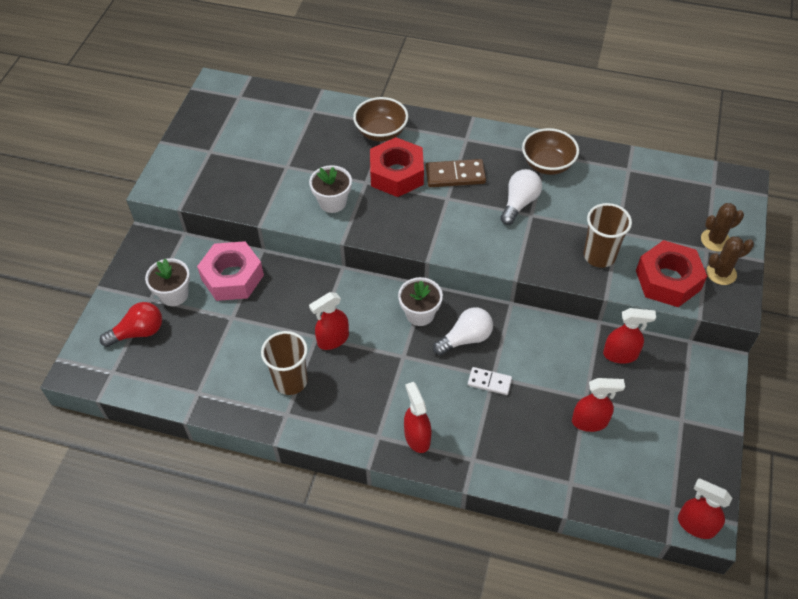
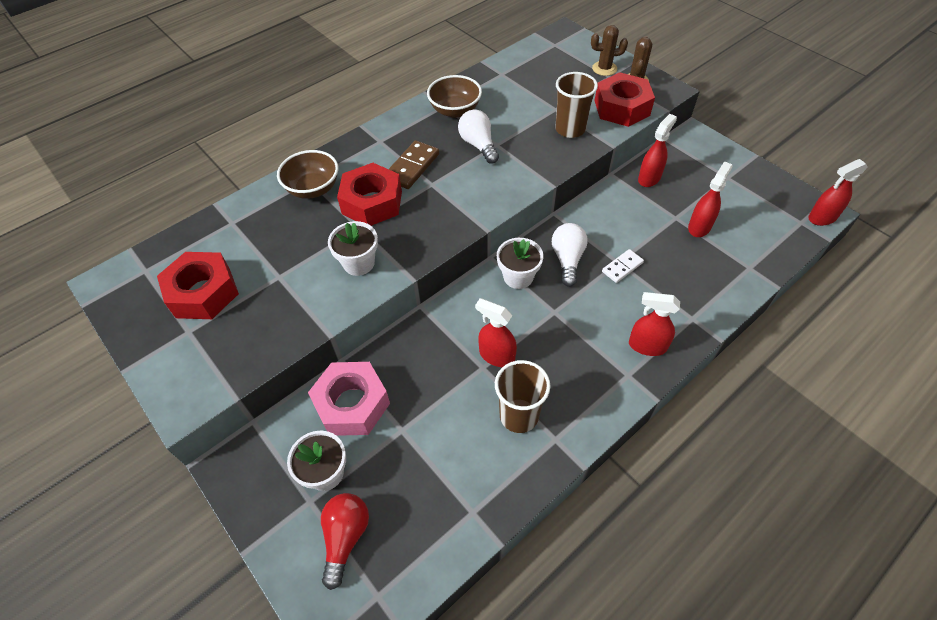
camera: 55 degrees left, 0 degrees up
red spray bottle [309,292,349,350] -> red spray bottle turned 120 degrees clockwise [475,298,517,367]
brown cactus [701,203,744,251] -> brown cactus turned 75 degrees clockwise [591,25,628,76]
none -> red nut [157,252,239,319]

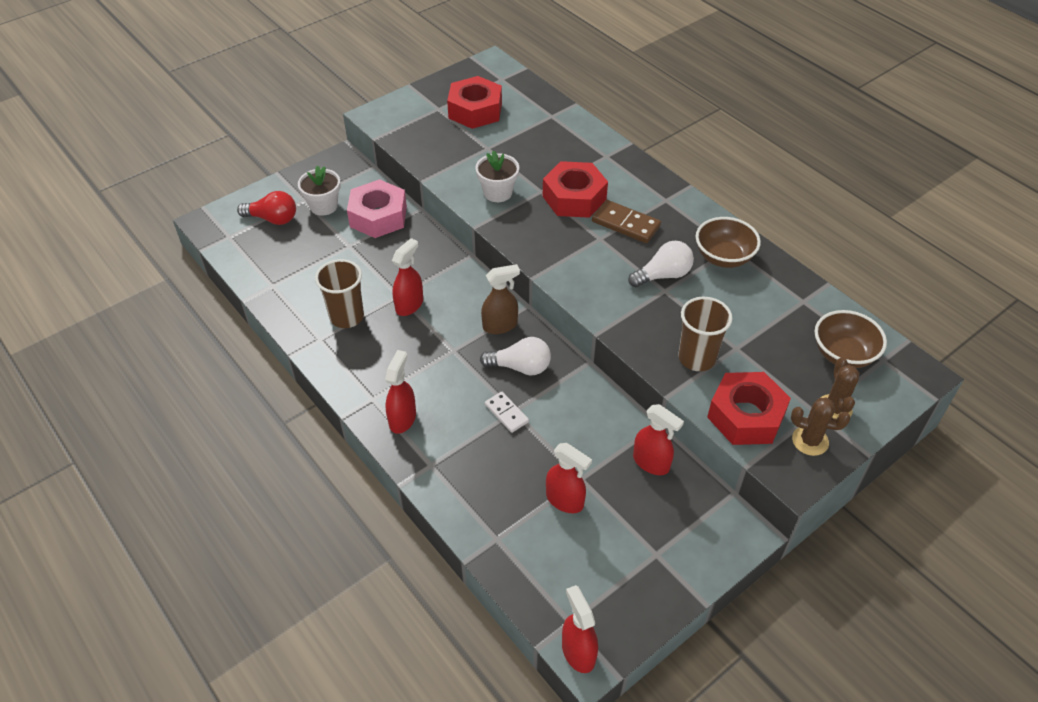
camera: 90 degrees right, 5 degrees down
brown bowl [277,150,338,199] -> brown bowl moved to [815,310,887,368]
white flower pot [497,238,543,289] -> brown spray bottle [481,264,520,334]

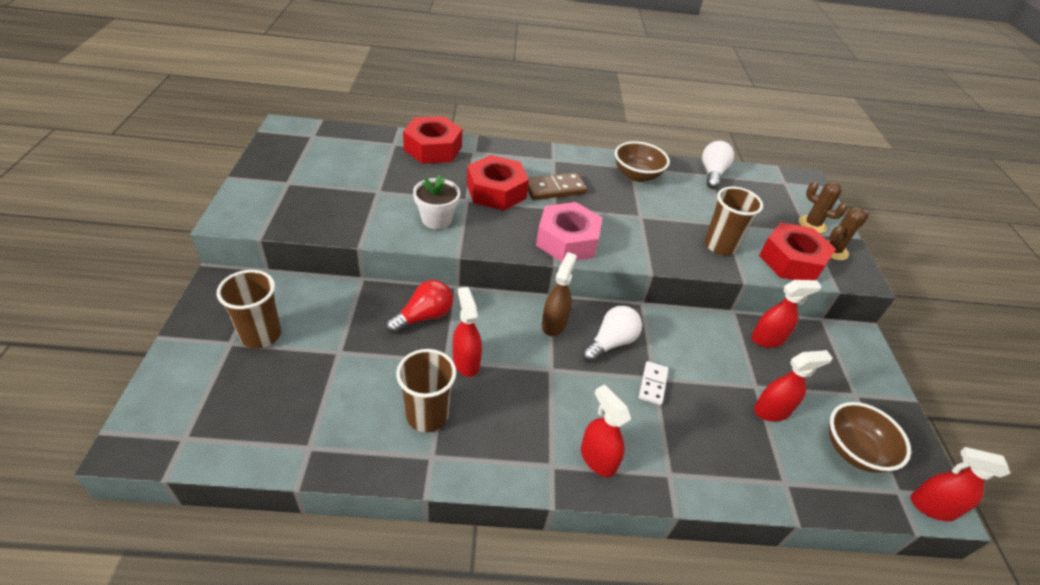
camera: 55 degrees left, 5 degrees down
red light bulb [237,191,296,225] -> red light bulb moved to [386,280,453,334]
white flower pot [298,165,341,216] -> brown cup [217,270,281,349]
pink nut [347,179,407,238] -> pink nut moved to [536,202,602,262]
red nut [447,76,502,129] -> red nut moved to [403,116,462,164]
white domino [485,392,529,433] -> white domino turned 75 degrees counterclockwise [639,361,669,405]
white light bulb [628,241,694,288] -> white light bulb moved to [702,141,734,189]
brown bowl [815,310,887,368] -> brown bowl moved to [829,402,911,473]

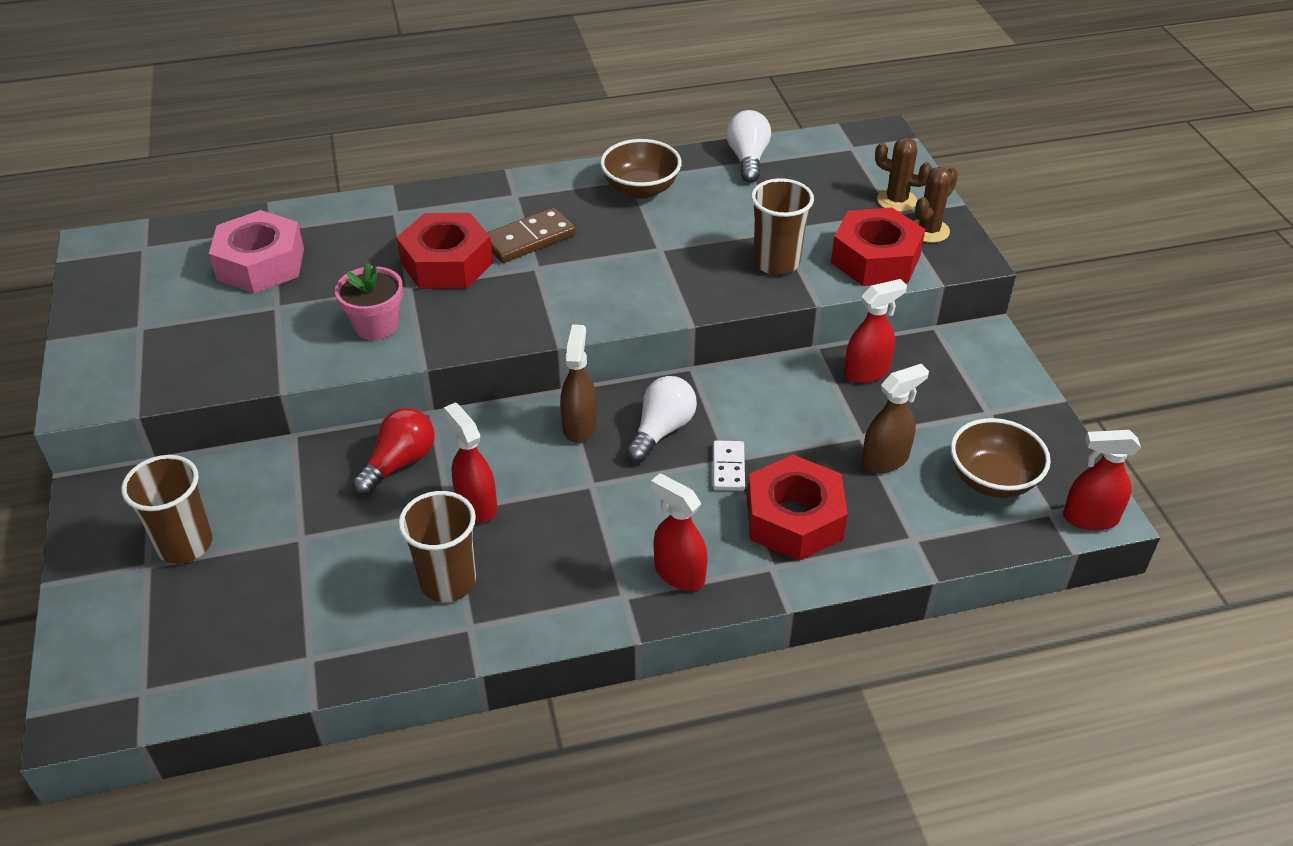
camera: 10 degrees left, 0 degrees up
red nut [403,116,462,164] -> red nut moved to [747,455,848,561]
white flower pot [413,175,460,229] -> pink flower pot [335,263,403,340]
pink nut [536,202,602,262] -> pink nut moved to [209,210,304,293]
red spray bottle [754,350,833,421] -> brown spray bottle [862,364,929,473]

